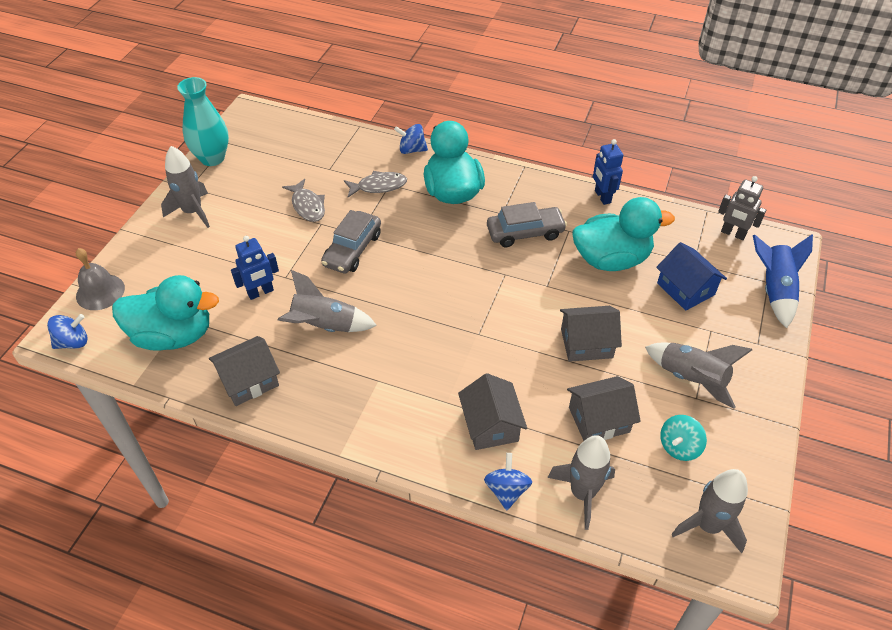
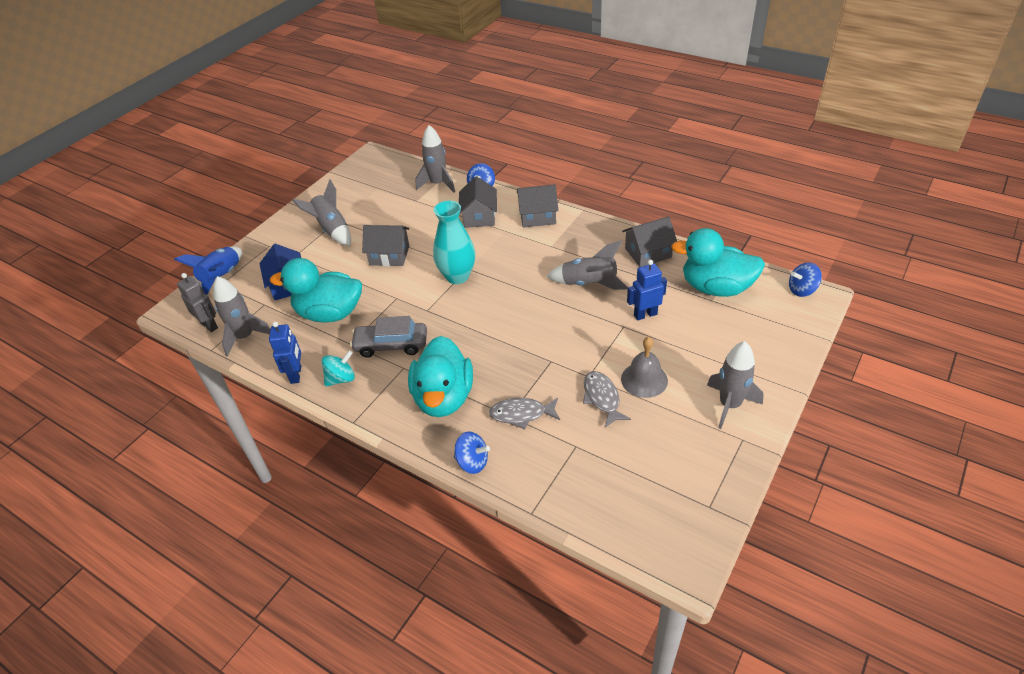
camera: 165 degrees left, 5 degrees down
grey bell [76,248,125,310] -> grey bell moved to [621,337,668,398]
turquoise vase [177,77,229,166] -> turquoise vase moved to [433,201,475,284]
grey car [321,210,381,273] -> none
grey house [567,376,641,441] -> grey house moved to [517,184,558,228]
turquoise spinning top [660,415,707,461] -> turquoise spinning top moved to [322,350,355,387]
grey rocket [671,469,748,553] -> grey rocket moved to [213,276,270,357]

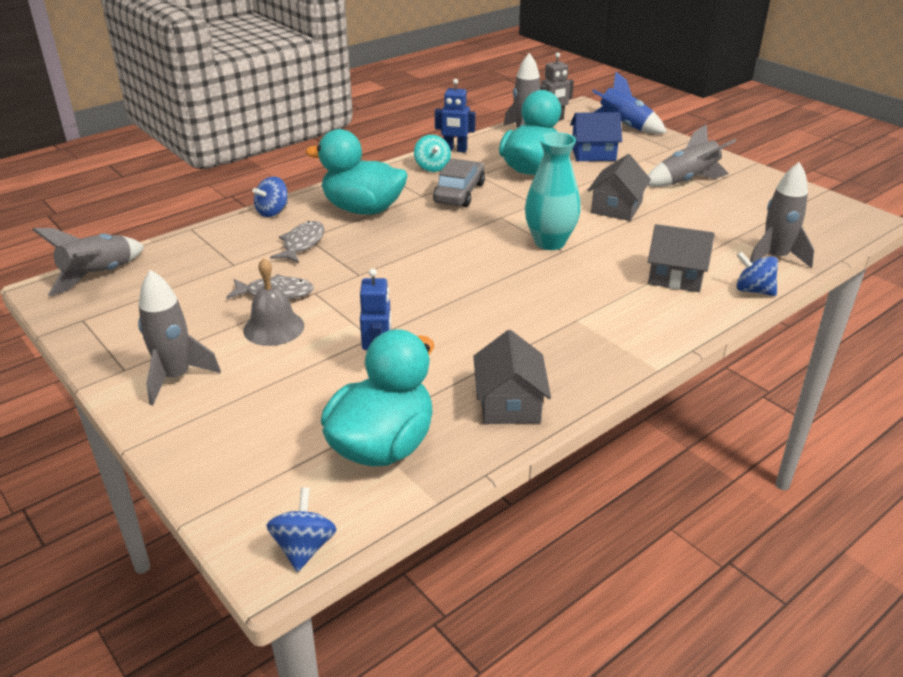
camera: 105 degrees right, 10 degrees down
grey house [517,184,558,228] -> none
grey rocket [546,241,628,290] -> grey rocket moved to [32,228,144,296]

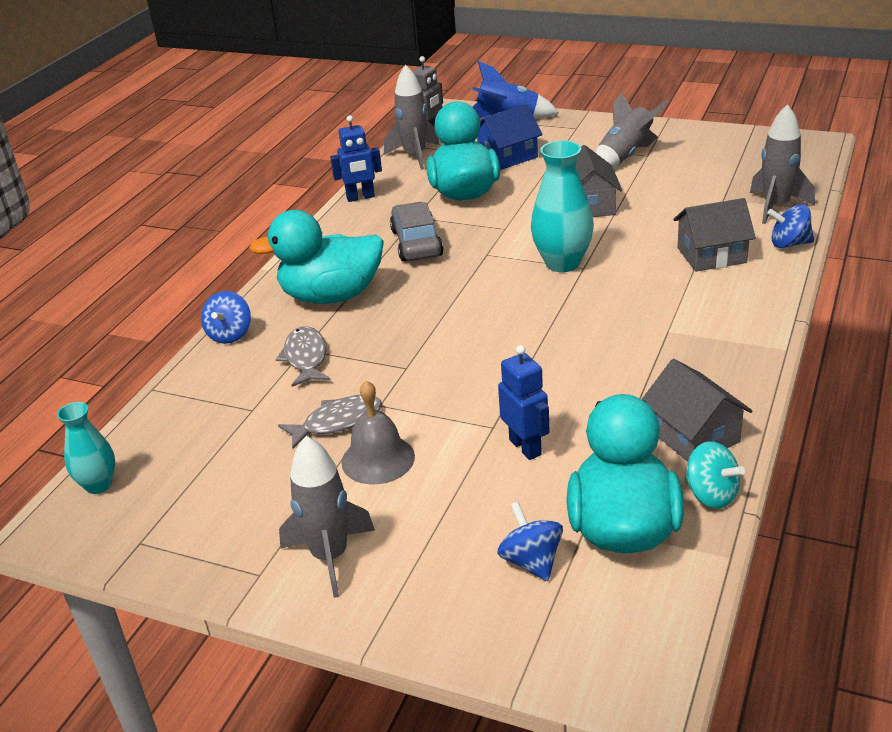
camera: 25 degrees left, 0 degrees up
grey rocket [32,228,144,296] -> turquoise vase [57,402,115,494]
blue spinning top [266,487,337,572] -> blue spinning top moved to [497,502,563,581]
turquoise spinning top [414,135,451,172] -> turquoise spinning top moved to [685,441,745,509]

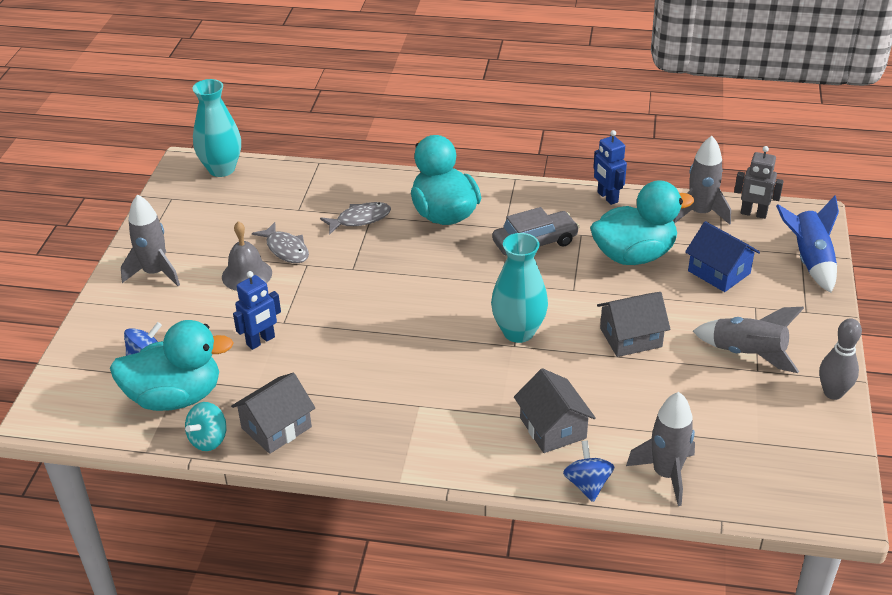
camera: 75 degrees right, 5 degrees up
turquoise vase [57,402,115,494] -> turquoise vase [192,79,241,177], size x1.64
blue spinning top [201,291,251,344] -> none
none -> grey bowling pin [819,318,862,400]

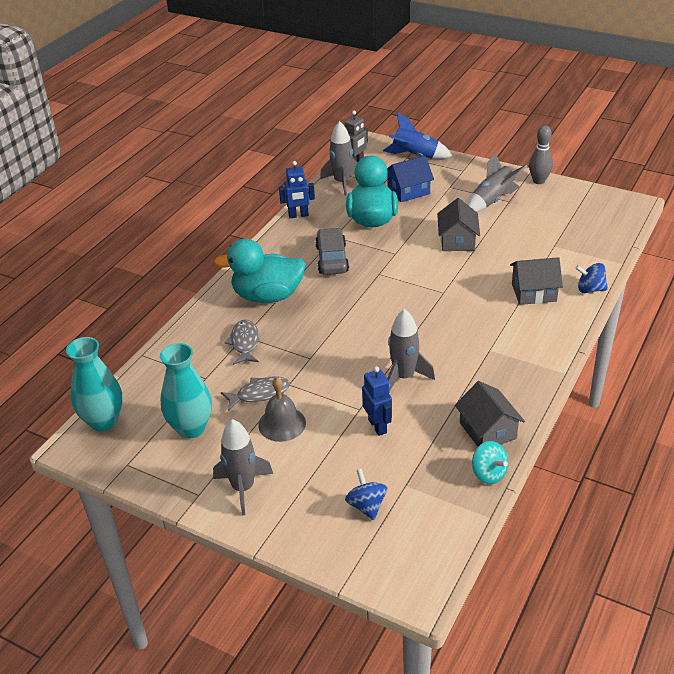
camera: 70 degrees left, 0 degrees up
turquoise duck [110,320,234,411] -> none
turquoise vase [491,233,548,343] -> turquoise vase moved to [160,343,212,439]
grey rocket [626,392,695,506] -> grey rocket moved to [387,309,435,392]

